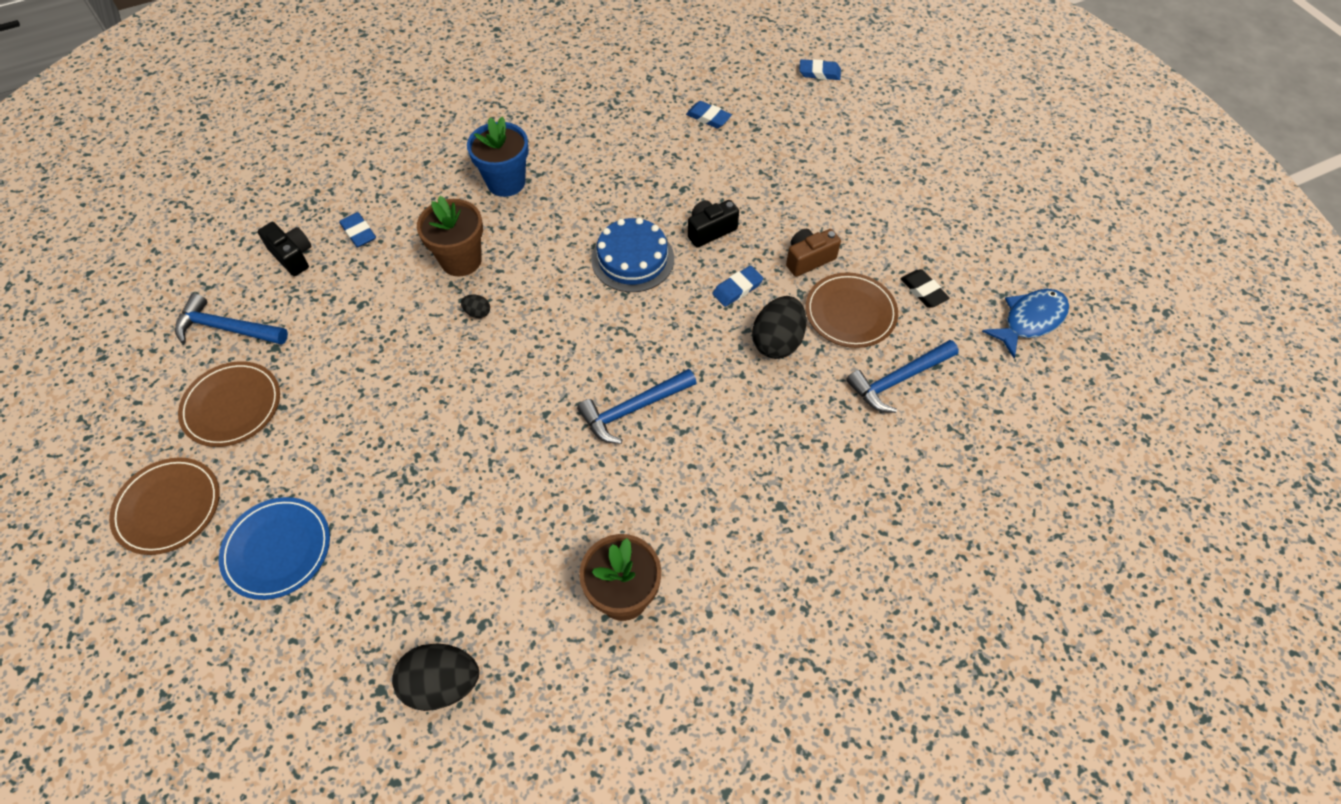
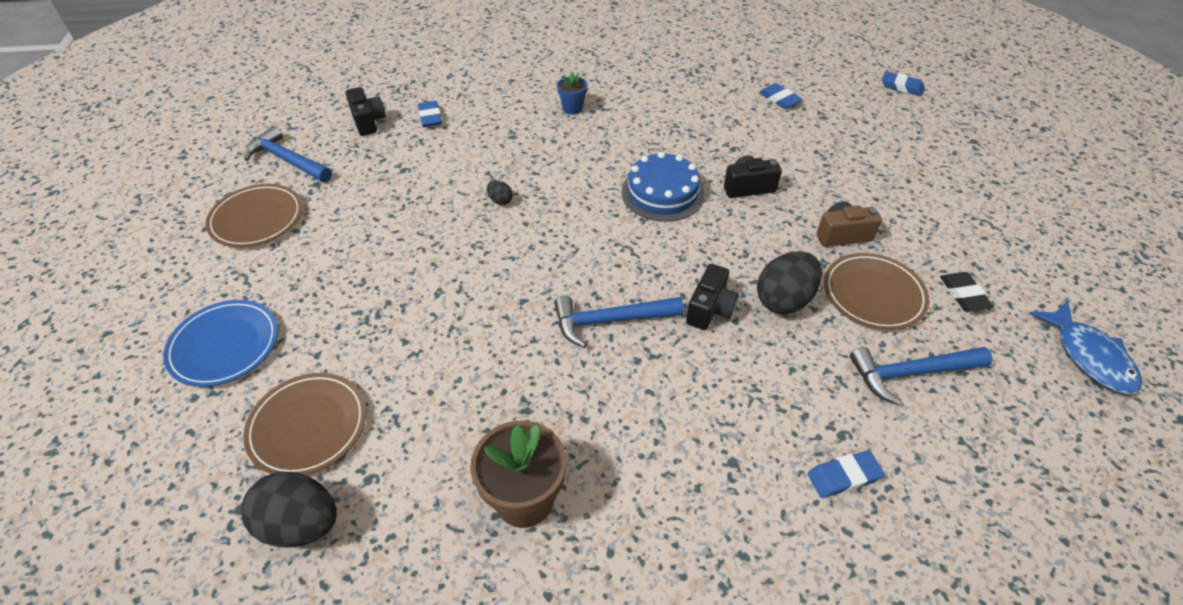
camera: 20 degrees right, 10 degrees down
brown plate [109,457,220,555] -> brown plate moved to [243,373,366,475]
brown flower pot [417,196,483,276] -> none
blue flower pot [467,116,529,197] -> blue flower pot [557,72,588,115], size x0.56
blue eraser [712,266,764,307] -> blue eraser moved to [808,450,885,498]
blue fish [982,289,1069,358] -> blue fish turned 90 degrees clockwise [1029,301,1142,394]
none -> black camera [686,264,739,330]

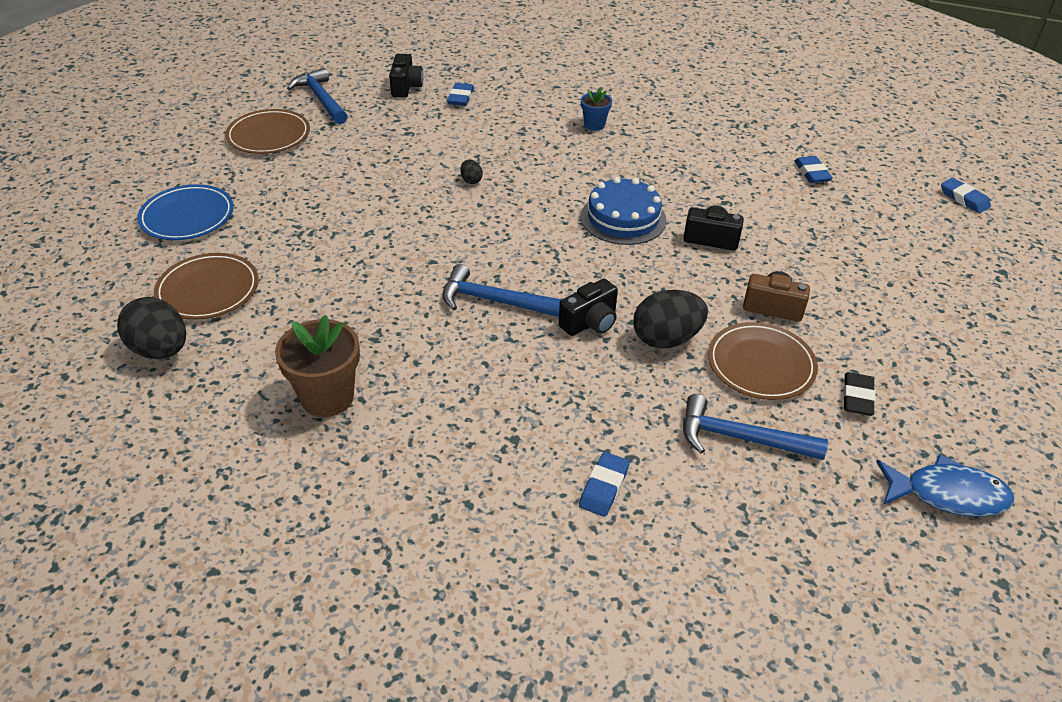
camera: 25 degrees right, 5 degrees down
blue eraser [808,450,885,498] -> blue eraser turned 75 degrees counterclockwise [579,452,630,517]
blue fish [1029,301,1142,394] -> blue fish turned 90 degrees counterclockwise [876,454,1014,517]

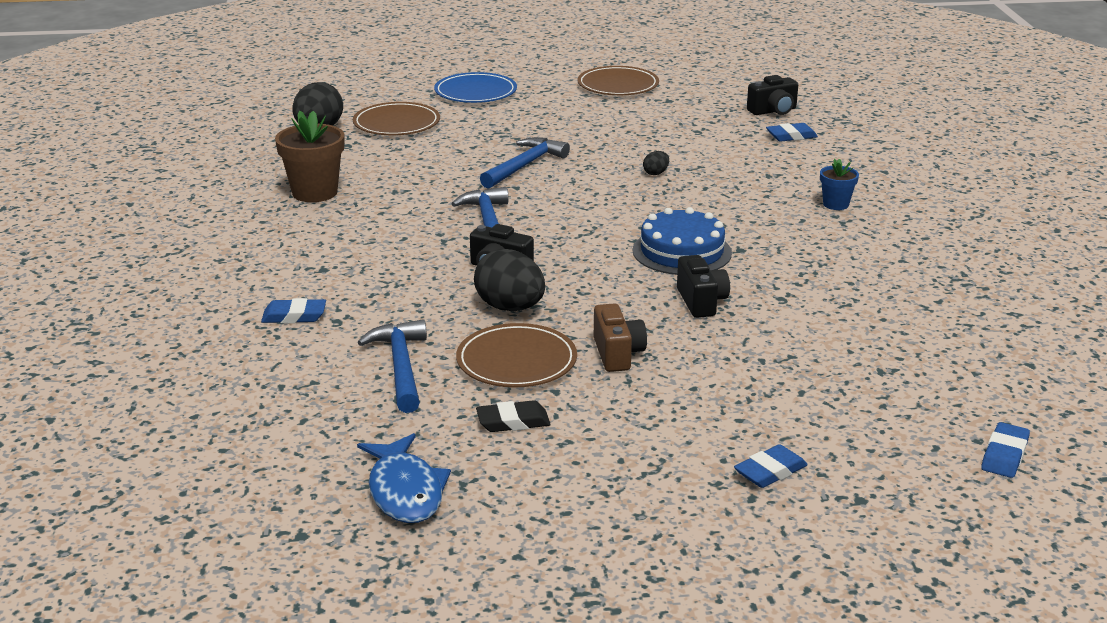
camera: 65 degrees right, 15 degrees down
blue hammer [287,68,347,124] -> blue hammer moved to [480,137,570,189]
blue eraser [794,156,833,183] -> blue eraser moved to [734,444,808,488]

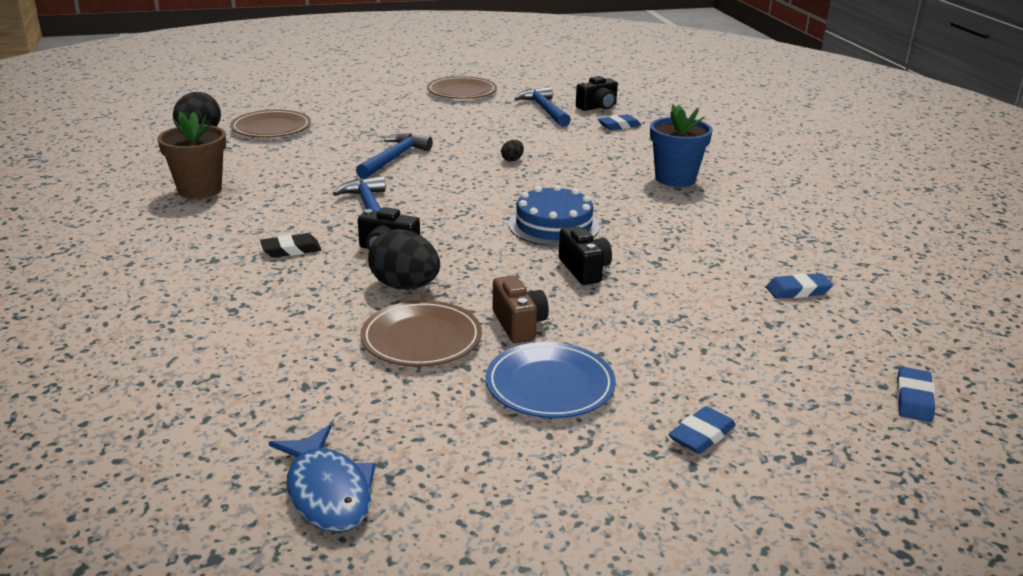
camera: 10 degrees left, 0 degrees up
blue eraser [261,298,326,323] -> blue eraser moved to [766,273,833,299]
blue hammer [358,319,427,413] -> blue hammer moved to [515,86,571,127]
blue plate [434,72,517,103] -> blue plate moved to [486,342,616,418]
black eraser [476,400,551,432] -> black eraser moved to [260,233,322,258]
blue flower pot [820,159,859,210] -> blue flower pot [650,104,713,187], size x1.80

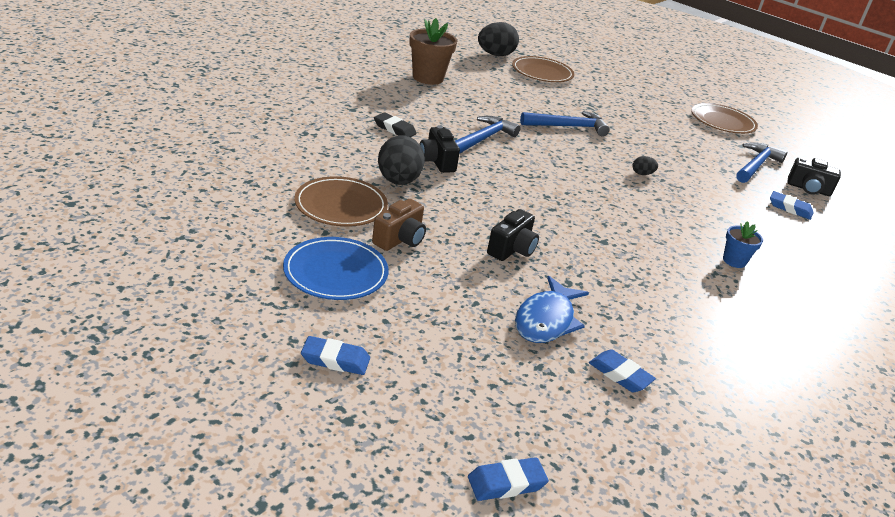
camera: 50 degrees right, 5 degrees up
blue fish [269,425,376,532] -> blue fish moved to [515,276,589,343]
blue cake [509,185,600,247] -> none
blue flower pot [650,104,713,187] -> blue flower pot [723,221,763,268], size x0.56

